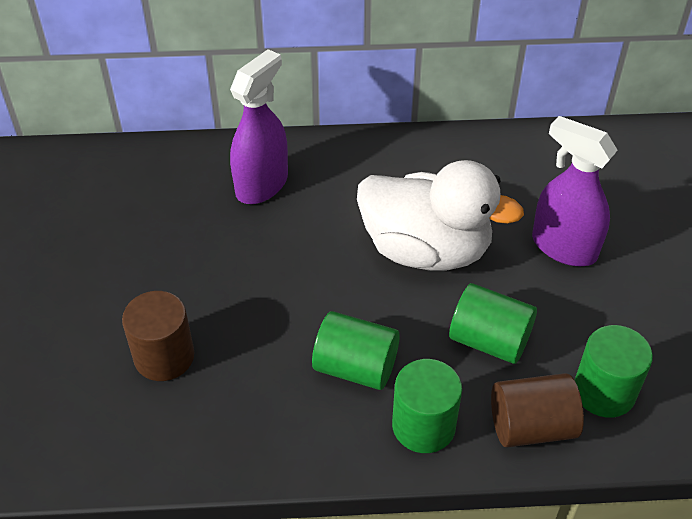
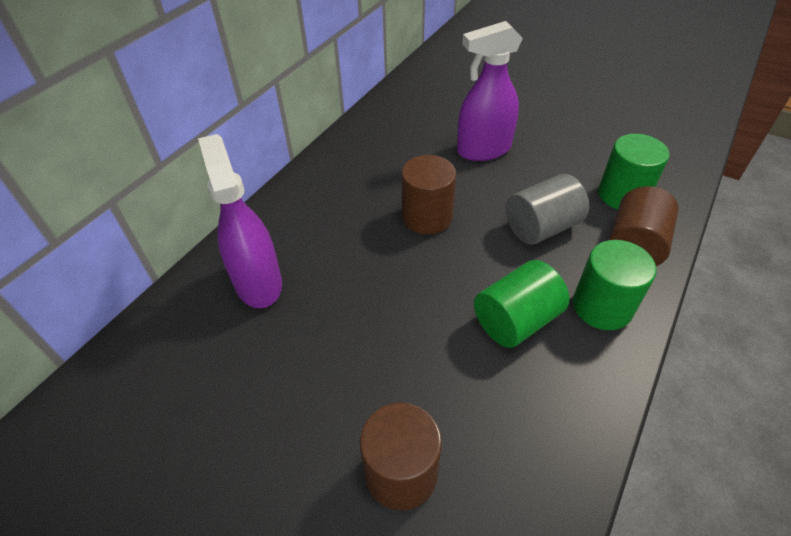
camera: 55 degrees left, 0 degrees up
white duck [357,160,524,271] -> brown cylinder [402,155,456,234]
green cylinder [449,283,537,364] -> grey cylinder [506,174,589,245]

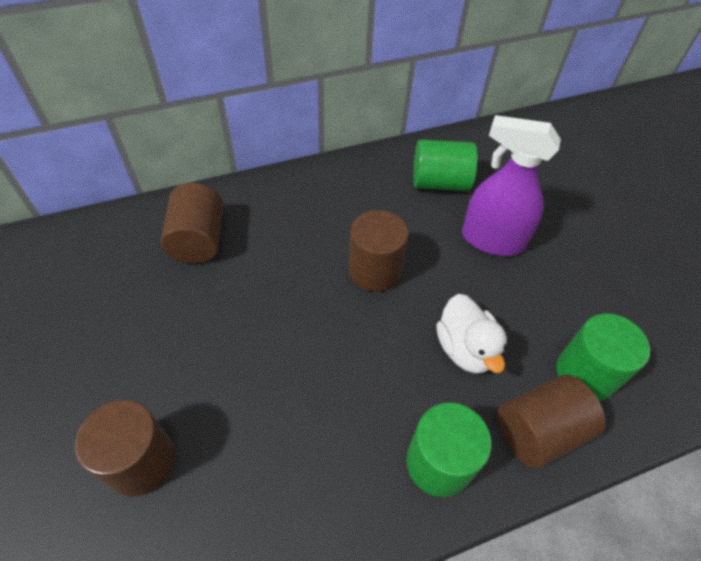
camera: 35 degrees right, 5 degrees up
purple spray bottle [198,134,282,308] -> brown cylinder [161,183,223,263]
green cylinder [474,260,569,348] -> green cylinder moved to [413,140,478,191]
grey cylinder [506,174,589,245] -> white duck [436,294,507,374]

